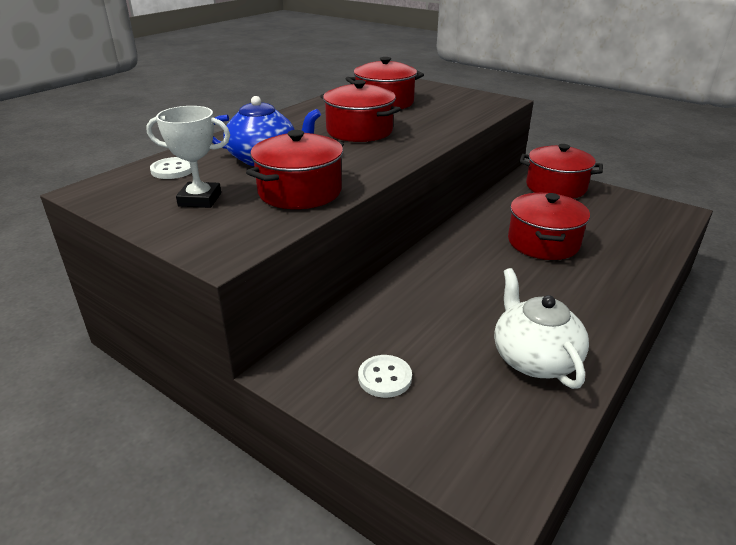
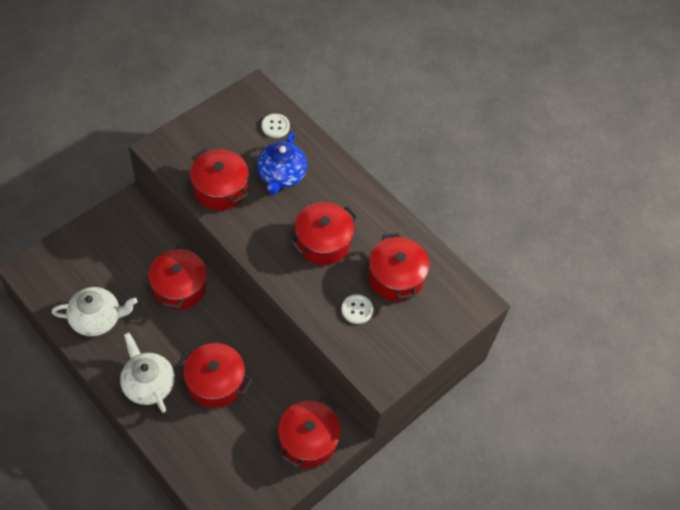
camera: 95 degrees right, 25 degrees up
white trophy [146,106,230,208] -> none
white button [358,355,412,398] -> white button moved to [341,294,373,324]
none -> white teapot [120,332,175,413]
none -> red pot [148,245,207,310]

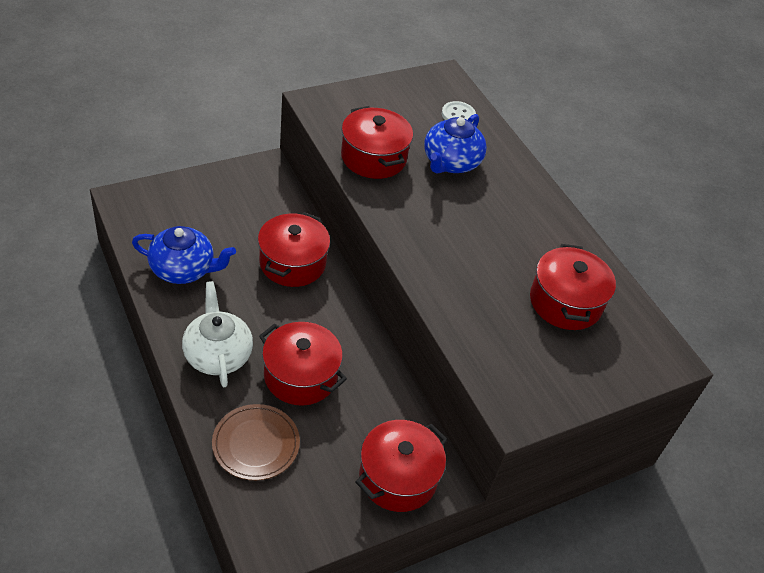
camera: 15 degrees right, 10 degrees down
white teapot [52,287,137,336] -> blue teapot [132,226,236,284]
red pot [290,202,358,265] -> none
white button [341,294,373,324] -> none
none -> brown plate [212,404,300,480]

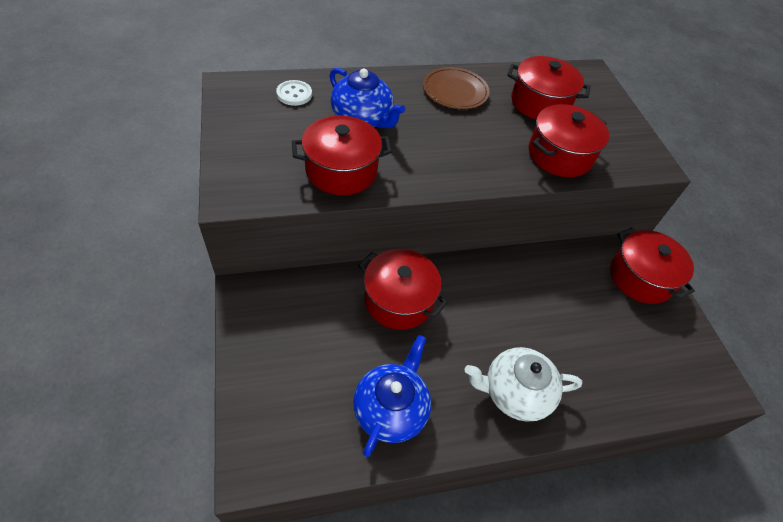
camera: 75 degrees left, 5 degrees up
brown plate [212,404,300,480] -> brown plate moved to [423,67,490,109]
red pot [259,322,347,406] -> red pot moved to [528,104,609,177]

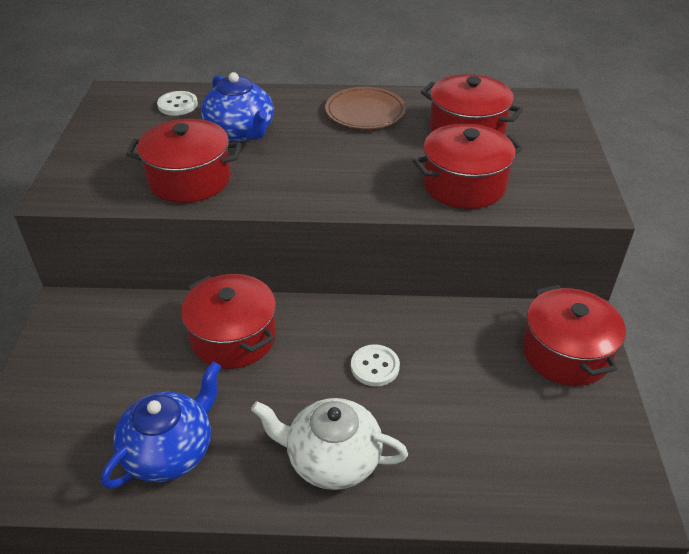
camera: 20 degrees right, 10 degrees down
none -> white button [351,344,400,386]

